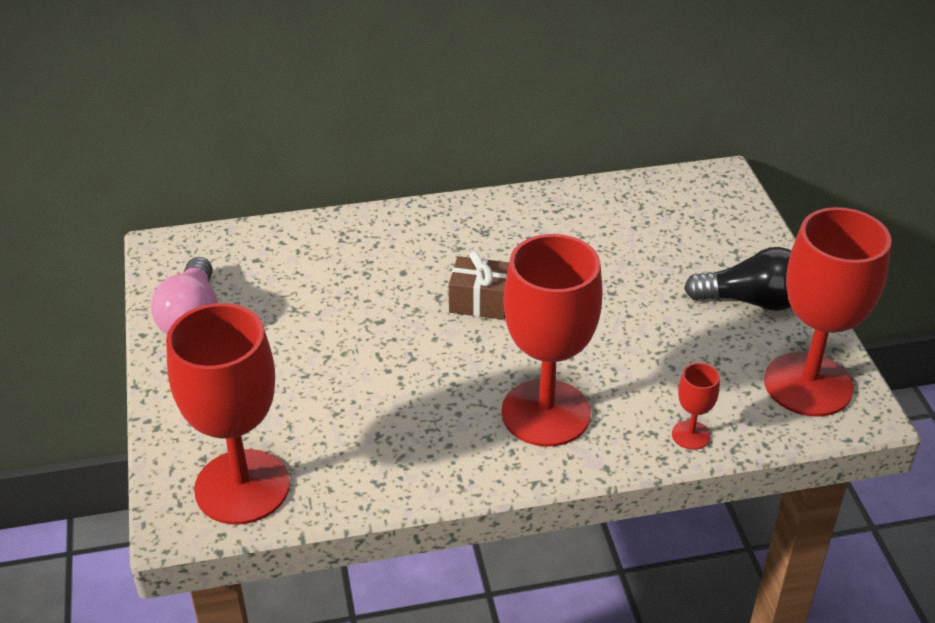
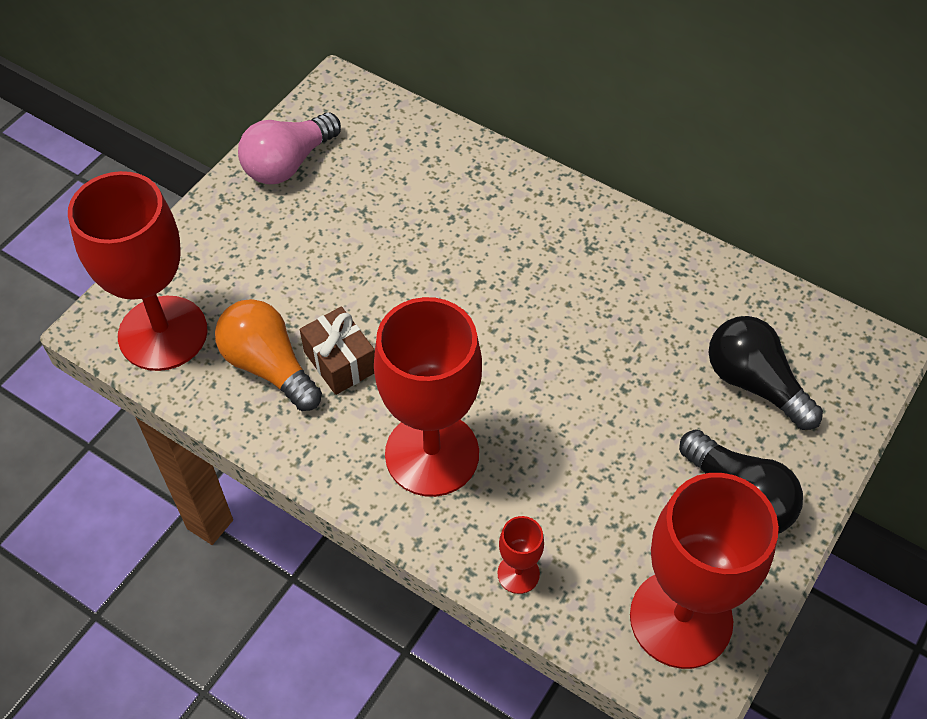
camera: 45 degrees right, 15 degrees up
brown gift [449,251,509,320] -> brown gift moved to [299,307,375,395]
none -> orange light bulb [215,299,322,411]
none -> black light bulb [708,316,823,430]

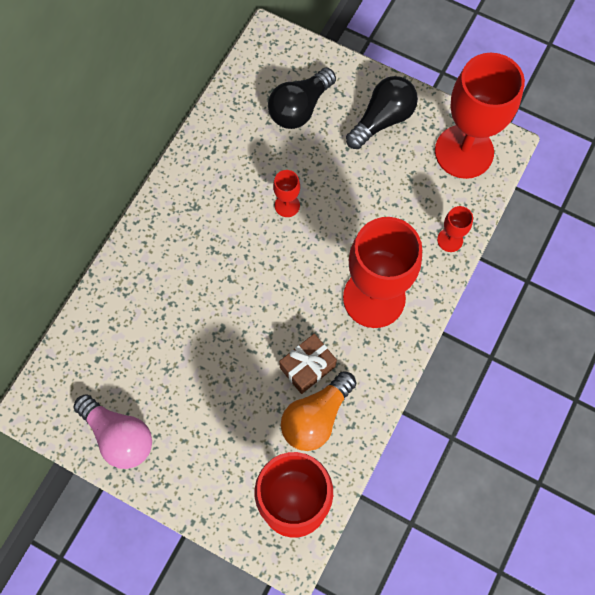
camera: 95 degrees left, 15 degrees up
none -> red goblet [273,170,300,217]

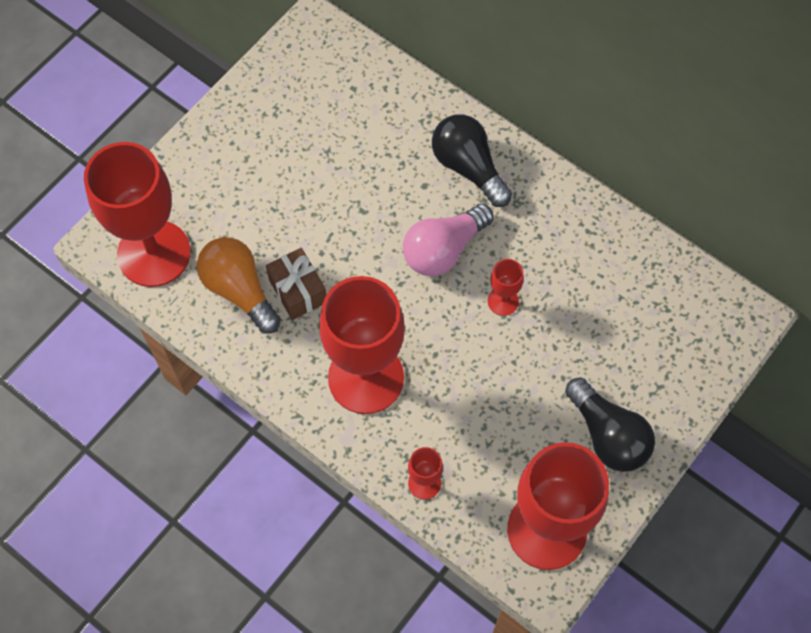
camera: 100 degrees right, 5 degrees down
pink light bulb [74,394,152,469] -> pink light bulb moved to [403,203,494,276]
black light bulb [268,68,336,129] -> black light bulb moved to [432,114,512,207]

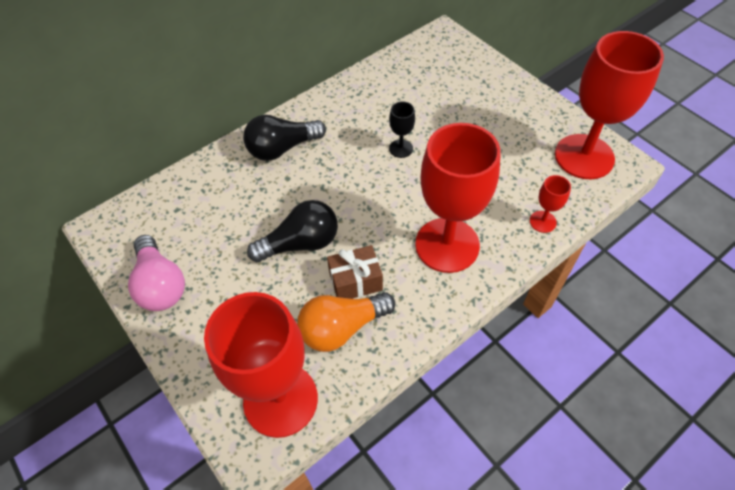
camera: 75 degrees left, 10 degrees down
pink light bulb [403,203,494,276] -> pink light bulb moved to [128,235,185,311]
red goblet [488,259,524,316] -> black goblet [389,101,415,158]
black light bulb [565,377,655,472] -> black light bulb moved to [247,200,338,262]

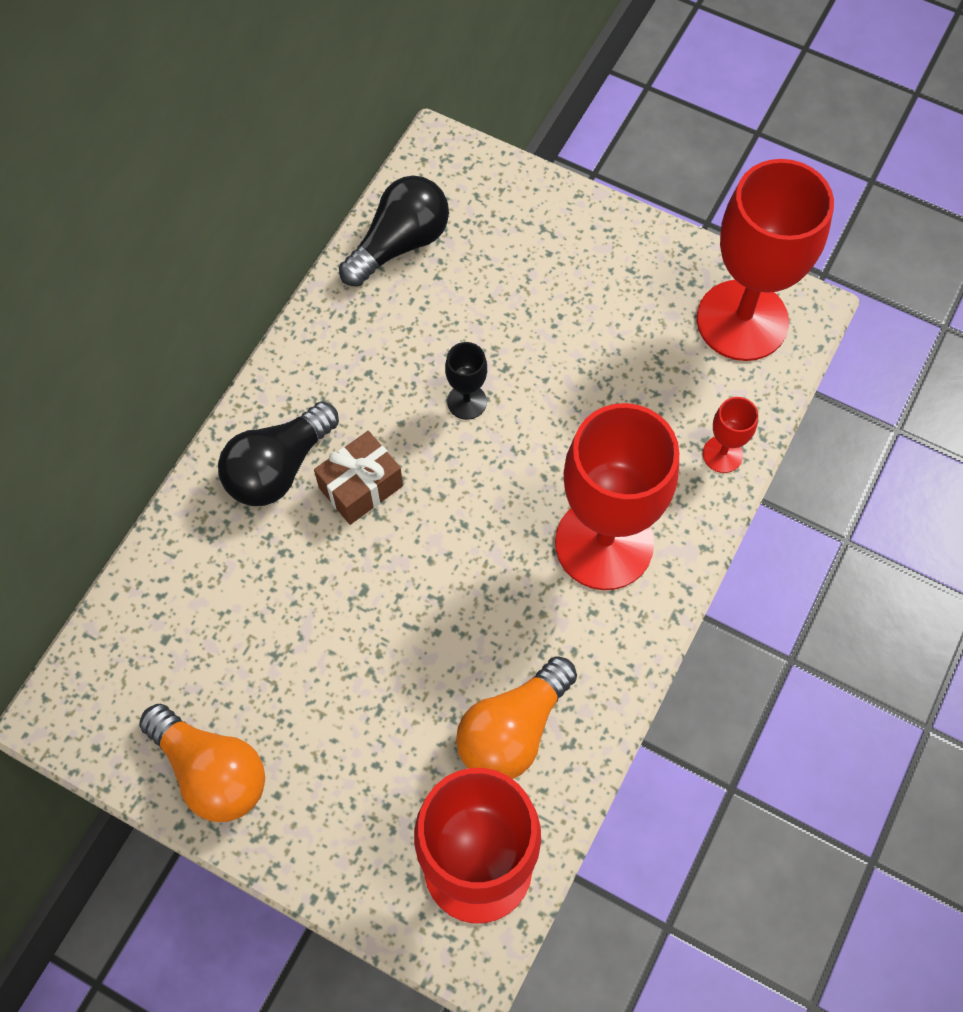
camera: 25 degrees left, 10 degrees up
pink light bulb [128,235,185,311] -> orange light bulb [139,704,265,822]
black light bulb [247,200,338,262] -> black light bulb moved to [339,176,449,287]
brown gift [327,245,383,299] -> brown gift moved to [314,431,403,525]

